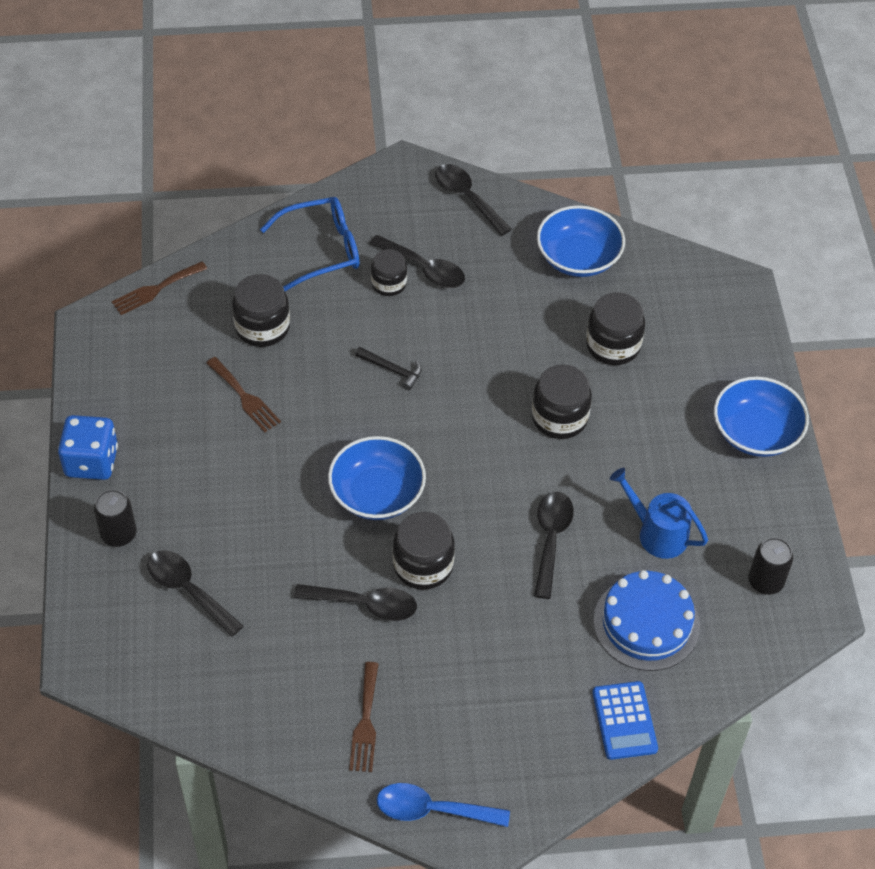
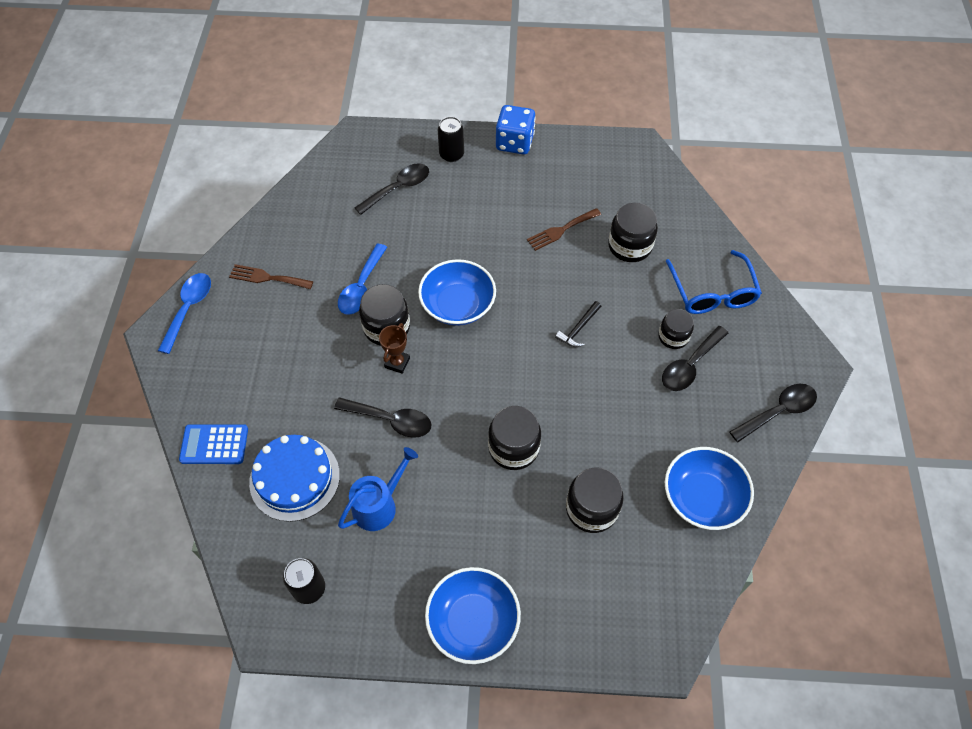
camera: 100 degrees right, 5 degrees up
brown fork [111,261,207,315] -> none
black spoon [294,584,417,621] -> blue spoon [338,244,387,315]
none -> brown trophy [379,323,410,374]

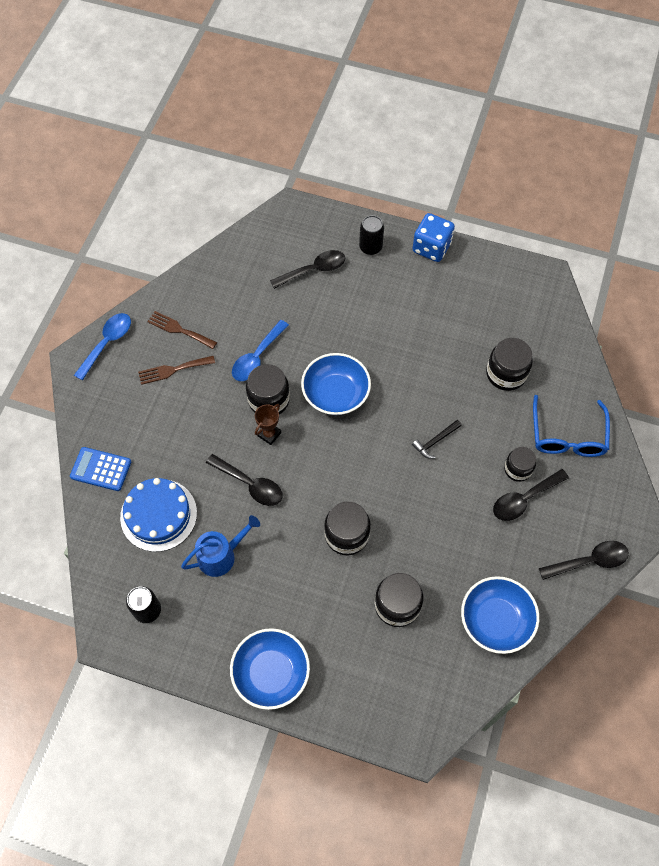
camera: 15 degrees right, 5 degrees up
brown fork [527,208,601,251] -> brown fork moved to [138,356,215,385]

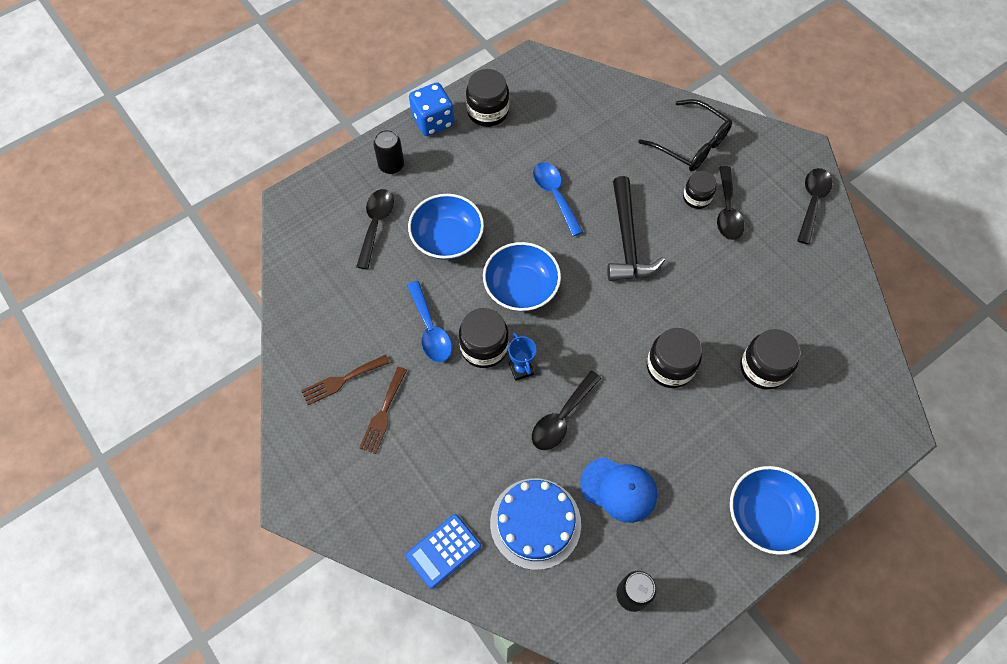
camera: 55 degrees left, 0 degrees up
blue spoon [74,313,131,381] -> blue spoon moved to [533,162,583,236]
blue watering can [181,515,260,577] -> blue cap [580,457,657,523]
black spoon [206,454,283,506] -> black spoon turned 150 degrees clockwise [532,371,601,450]
brown trophy [255,404,281,445] -> blue trophy [508,333,536,381]
black hammer [412,420,462,459] -> black hammer [607,176,665,281], size x2.05
blue bowl [461,576,539,654] -> blue bowl moved to [408,194,484,260]
black jar [486,338,533,391] -> black jar moved to [466,69,509,127]
blue glasses [533,395,610,457] -> black glasses [638,99,732,172]

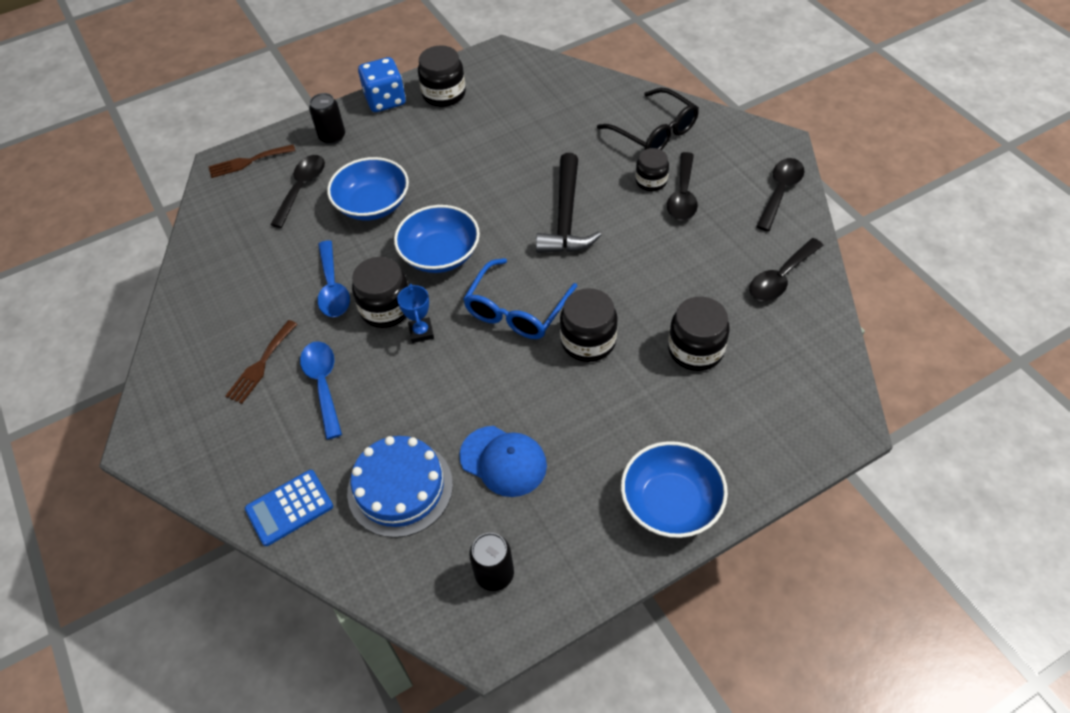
camera: 10 degrees right, 10 degrees down
brown fork [301,355,390,405] -> brown fork moved to [208,145,295,178]
black spoon [532,371,601,450] -> black spoon moved to [749,238,823,301]
blue spoon [533,162,583,236] -> blue spoon moved to [300,341,342,439]
none -> blue glasses [463,258,577,339]

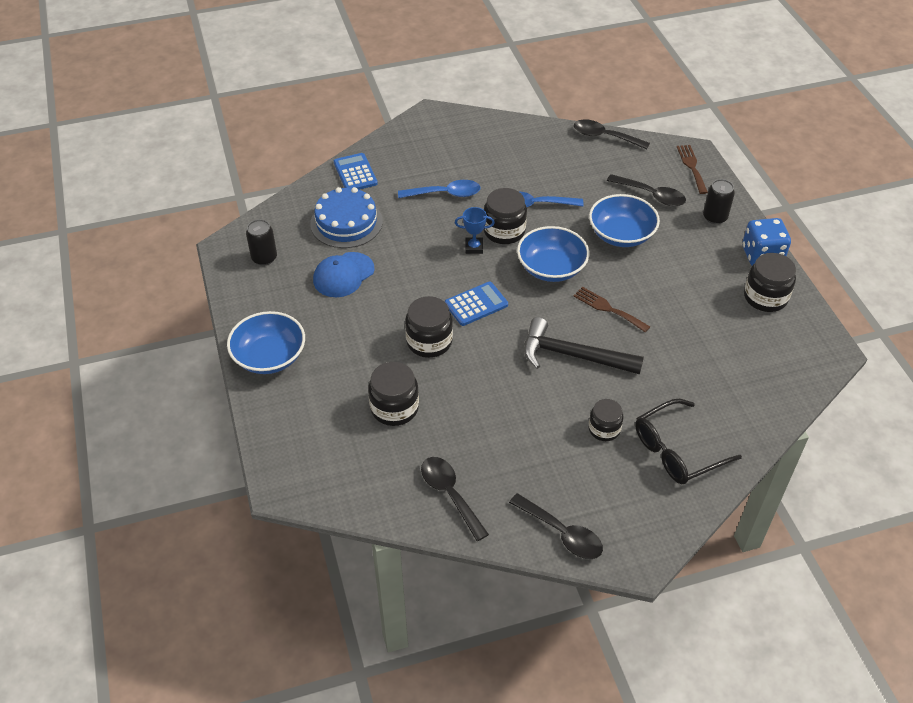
camera: 100 degrees right, 5 degrees down
brown fork [225,320,297,404] -> brown fork moved to [573,287,650,333]
blue glasses [463,258,577,339] -> blue calculator [445,282,508,326]
black spoon [667,152,698,221] -> black spoon moved to [574,119,650,149]

